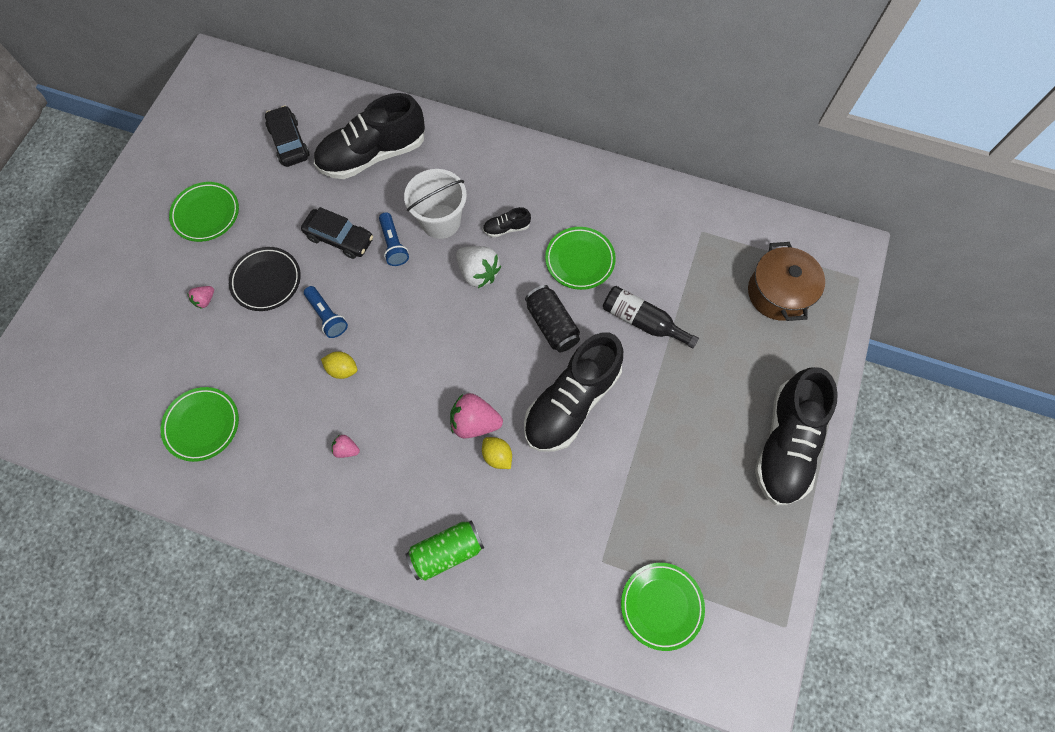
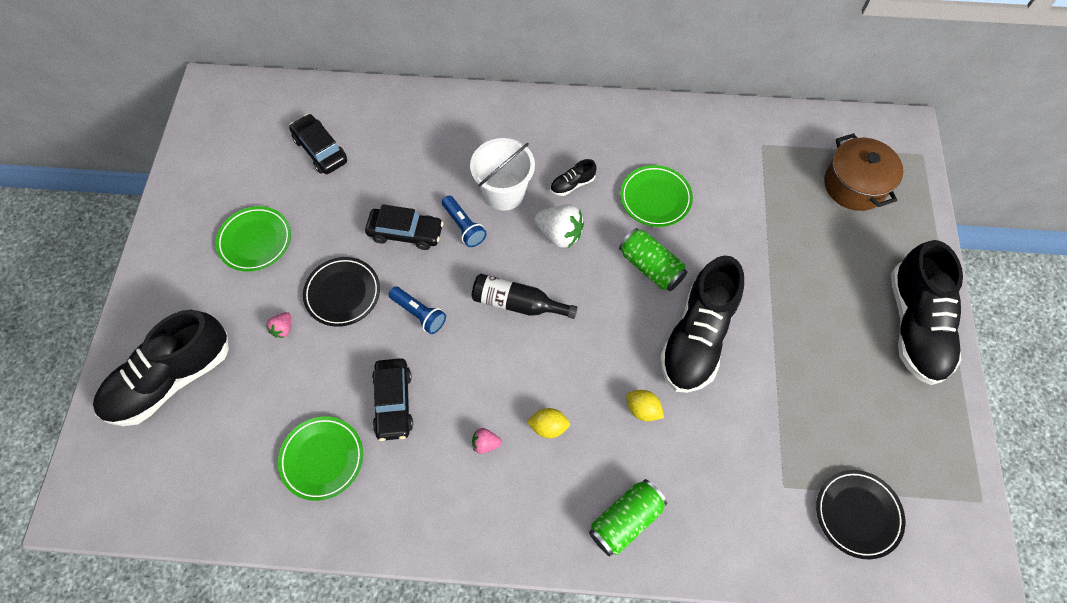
camera: 15 degrees left, 5 degrees down
black shoe [314,93,425,179] -> black shoe moved to [93,310,229,426]
yellow lemon [321,351,357,379] -> yellow lemon moved to [527,408,570,438]
pink strawberry [450,393,503,438] -> none
black can [525,285,580,352] -> green can [619,228,687,291]
black bottle [603,286,699,348] -> black bottle moved to [472,274,578,319]
green plate [621,563,705,651] -> black plate [816,470,905,559]
none -> black car [372,358,413,441]

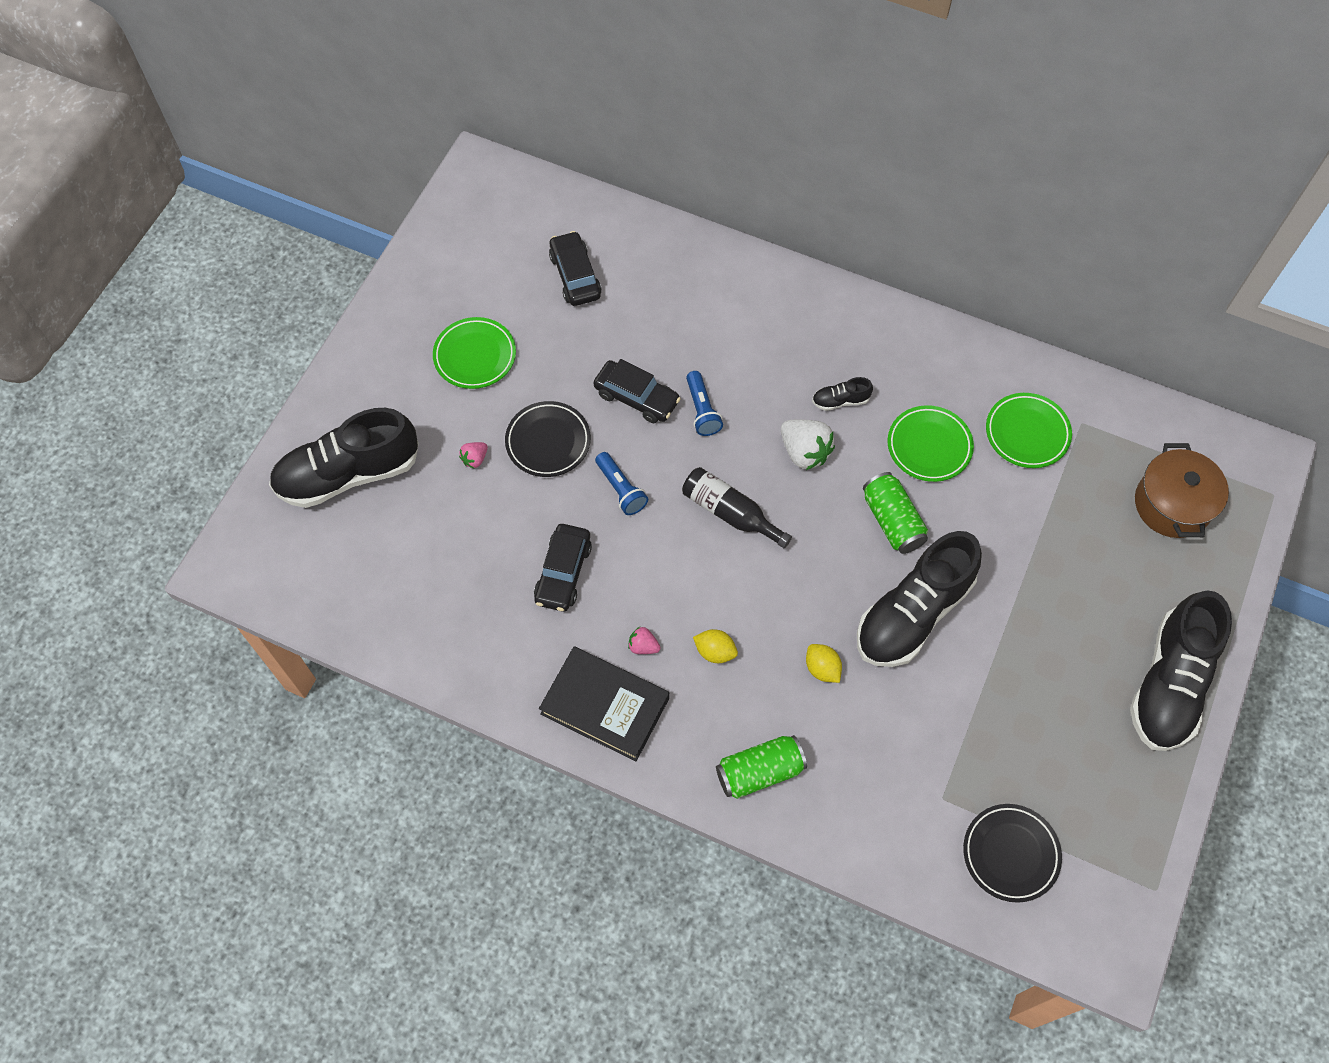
camera: 20 degrees right, 0 degrees up
green plate [278,416,363,501] -> green plate moved to [986,393,1072,468]
white bucket [470,138,535,211] -> none
none -> black book [539,647,669,761]

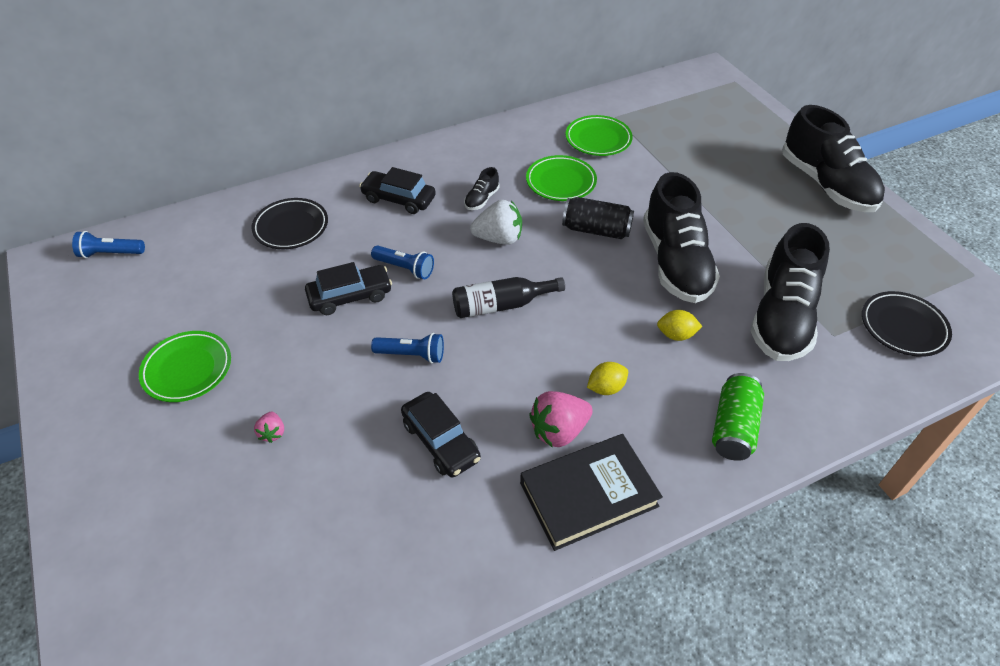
camera: 50 degrees left, 15 degrees down
black shoe [269,408,419,508] -> black shoe moved to [751,223,830,361]
black plate [505,401,591,477] -> black plate moved to [251,198,328,249]
black car [549,231,602,306] -> black car moved to [359,167,436,214]
pink strawberry [628,627,661,654] -> pink strawberry [529,391,593,448], size x1.92
green can [863,472,928,554] -> black can [562,197,634,239]
brown pot [1135,443,1229,538] -> none
none -> blue flashlight [72,231,145,258]

